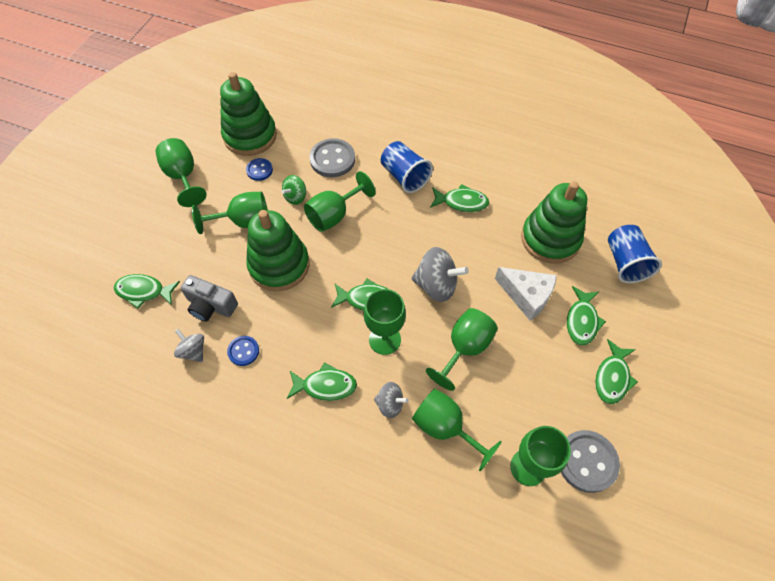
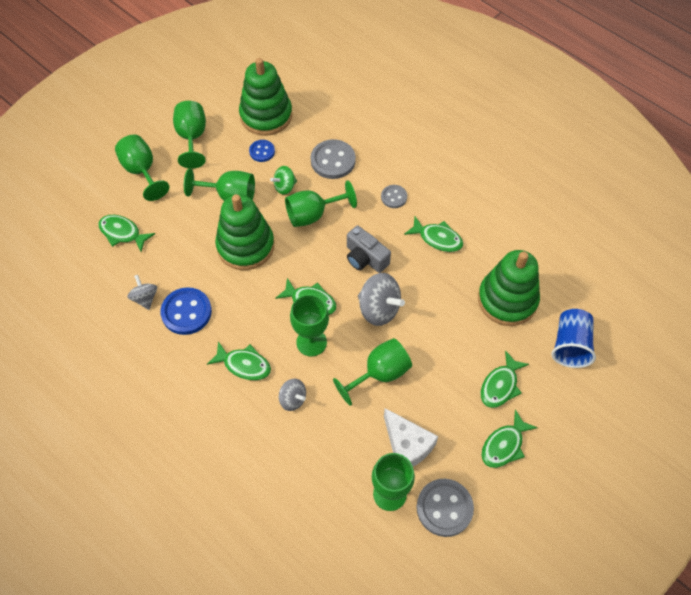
camera: 20 degrees right, 0 degrees up
grey camera [181,275,238,322] -> grey camera moved to [347,226,391,273]
blue button [227,336,259,366] -> blue button [160,287,212,335], size x1.75
blue cup [381,141,433,193] -> grey button [381,185,407,208]
green goblet [412,389,502,471] -> green goblet moved to [115,135,169,201]
white cheese [495,267,557,321] -> white cheese moved to [384,408,438,467]

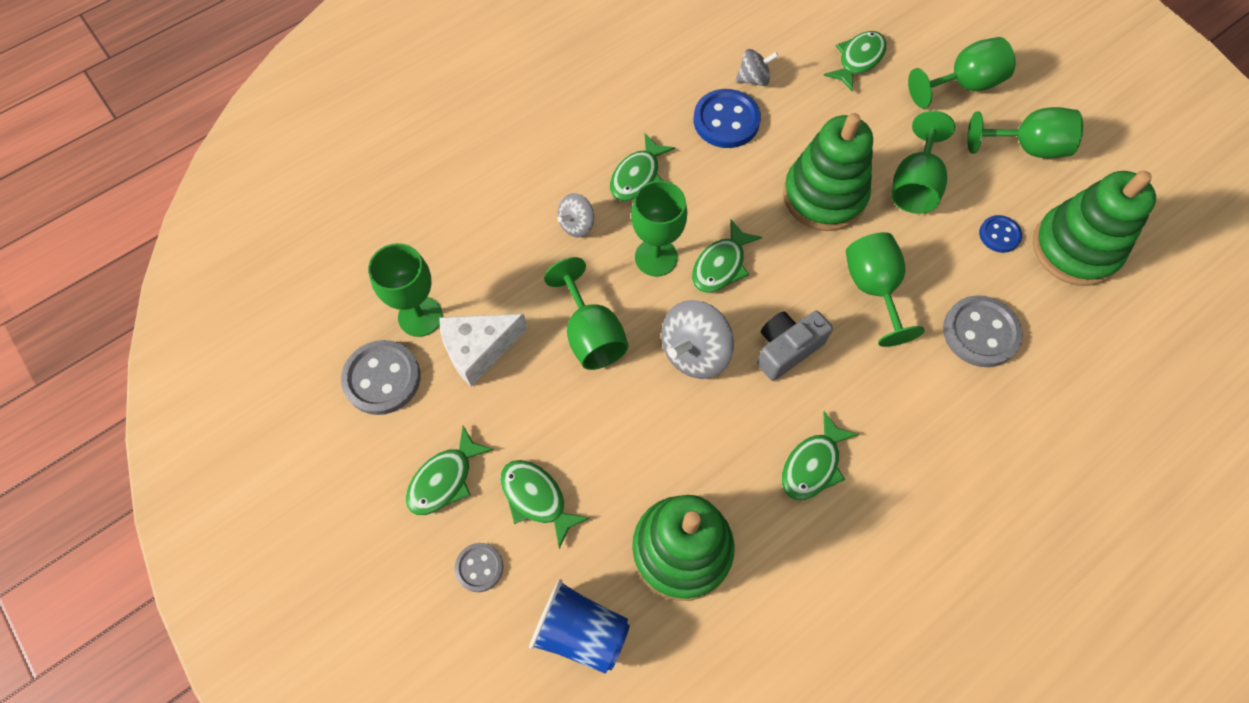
camera: 100 degrees right, 5 degrees up
green spinning top [270,166,297,195] -> none
grey button [381,185,407,208] -> grey button moved to [455,543,503,592]
green fish [481,410,538,468] -> green fish turned 105 degrees counterclockwise [406,426,494,515]

